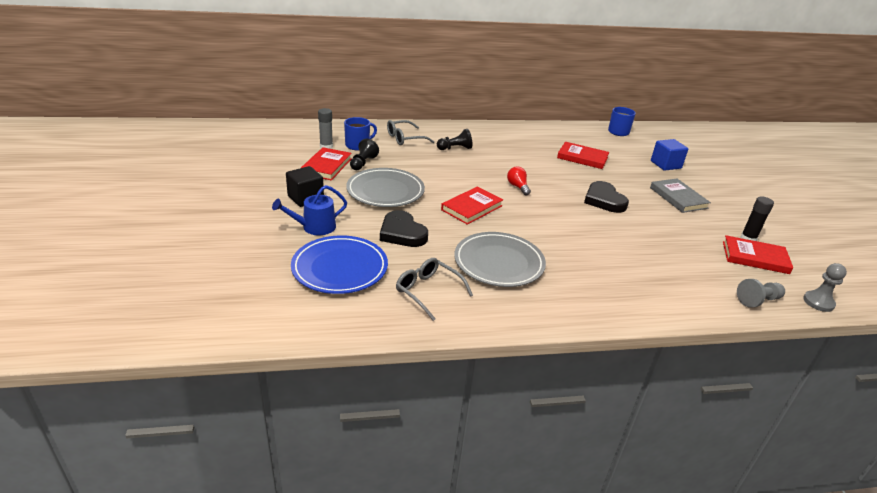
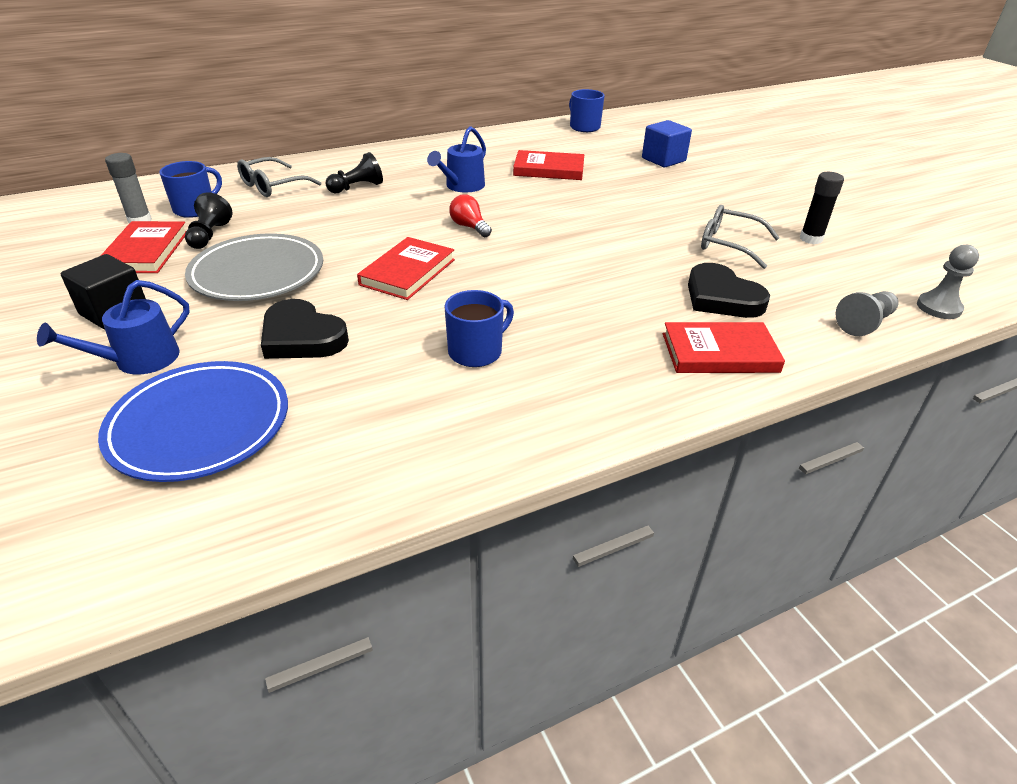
camera: 15 degrees left, 5 degrees up
grey glasses [396,258,473,321] -> grey glasses moved to [701,205,780,269]
grey plate [454,232,546,287] -> blue mug [444,290,514,367]
black heart [584,181,629,213] -> black heart moved to [688,263,770,318]
grey book [650,178,711,213] -> none
red book [723,235,793,274] -> red book moved to [663,322,785,373]
none -> blue watering can [427,126,486,192]

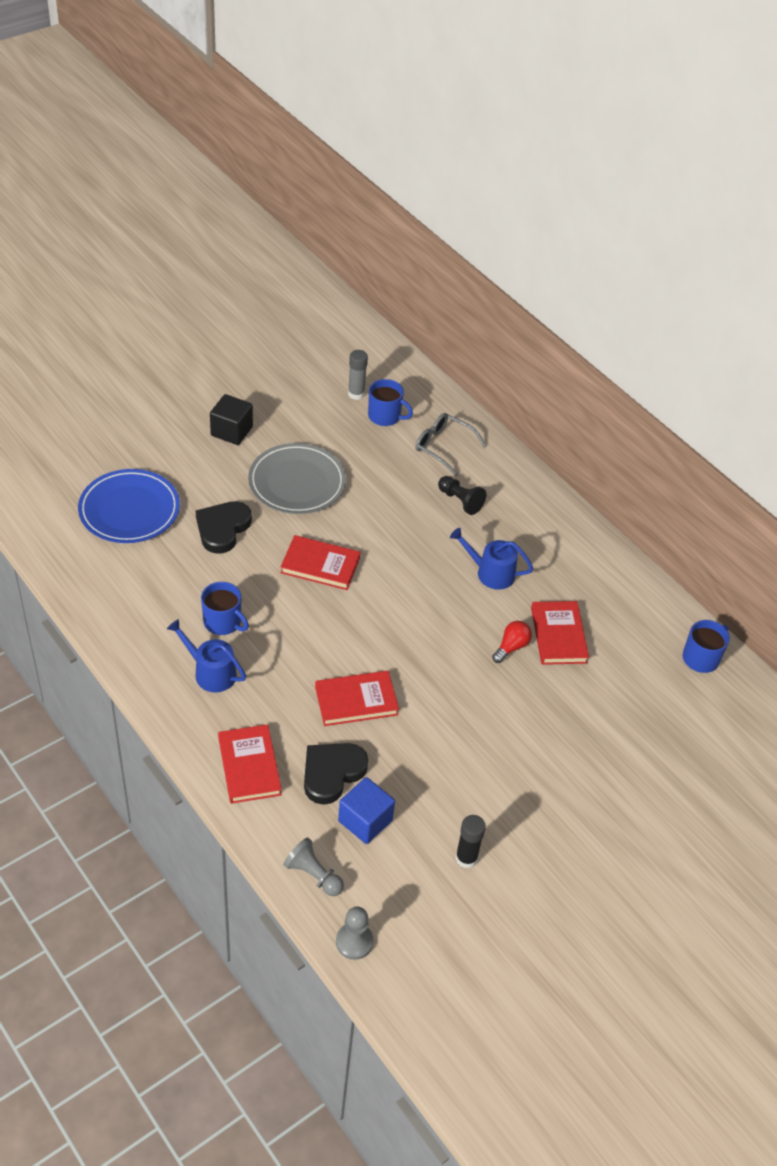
camera: 75 degrees right, 10 degrees up
blue watering can [37,280,190,375] -> blue watering can moved to [167,619,246,693]
red book [101,221,186,273] -> red book moved to [315,671,399,726]
black pawn [185,192,233,249] -> none
red light bulb [449,194,492,237] -> red light bulb moved to [492,621,532,663]
blue cube [642,120,692,167] -> blue cube moved to [338,777,395,844]
grey glasses [701,205,780,269] -> none

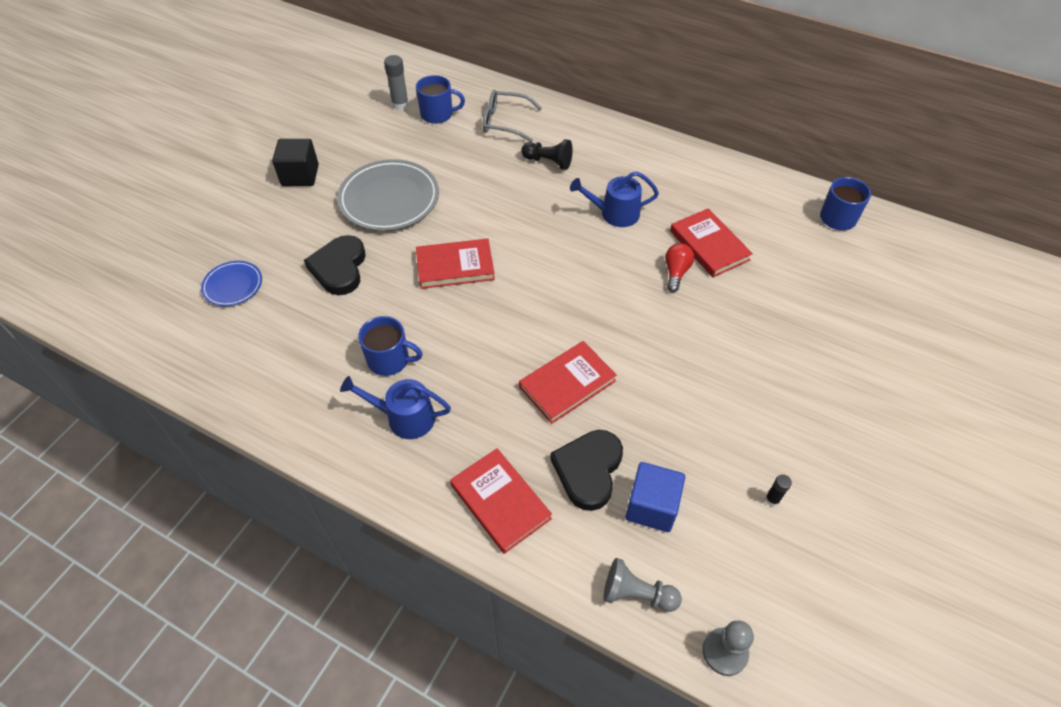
camera: 20 degrees left, 5 degrees up
blue plate [78,469,180,543] -> blue plate [201,261,262,306], size x0.54
black glue stick [455,815,486,868] -> black glue stick [765,475,792,506], size x0.58

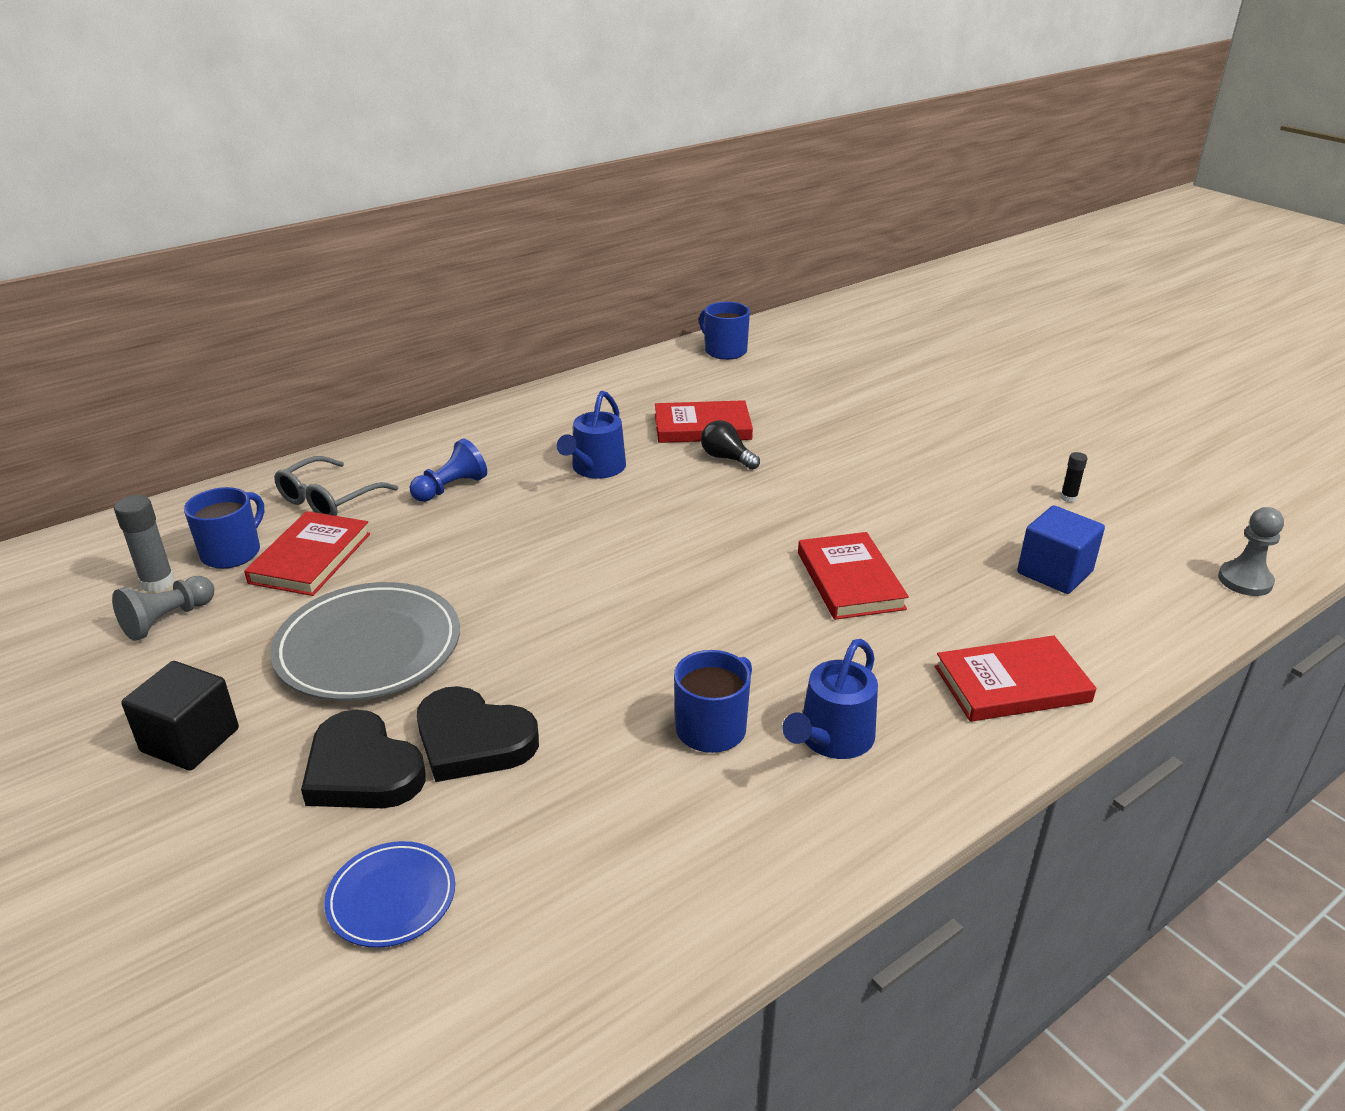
camera: 65 degrees left, 20 degrees down
red book [416,239,495,289] -> red book moved to [244,511,370,596]
black pawn [521,139,573,170] -> blue pawn [410,439,487,502]
black heart [550,430,623,511] -> black heart moved to [301,709,426,808]
grey pawn [604,558,682,612] -> grey pawn moved to [112,576,214,641]
red light bulb [665,243,694,292] -> black light bulb [701,420,760,470]

